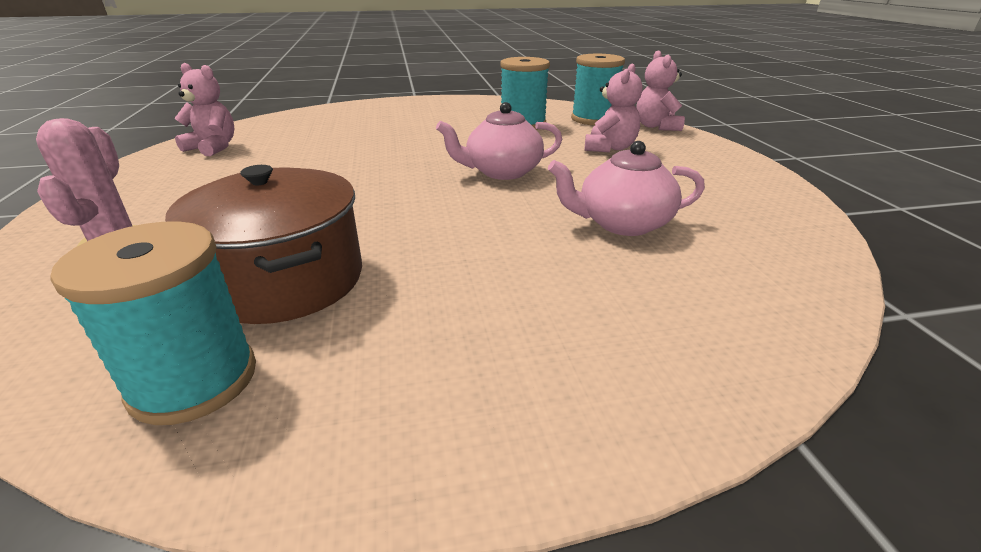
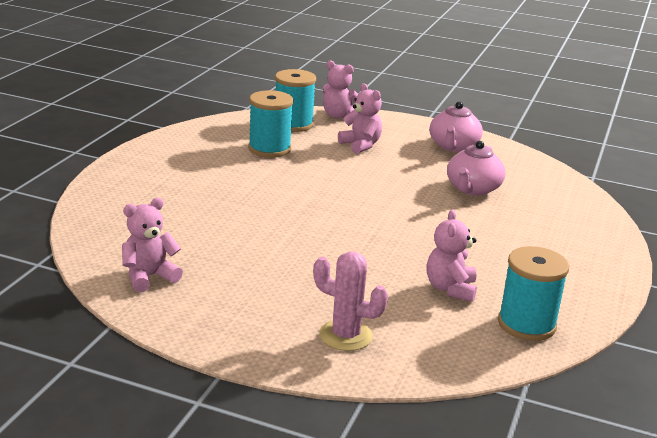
camera: 60 degrees left, 5 degrees down
brown pot [165,165,362,324] -> pink teddy bear [427,210,477,302]
pink teapot [436,102,562,180] -> pink teapot moved to [429,102,483,152]

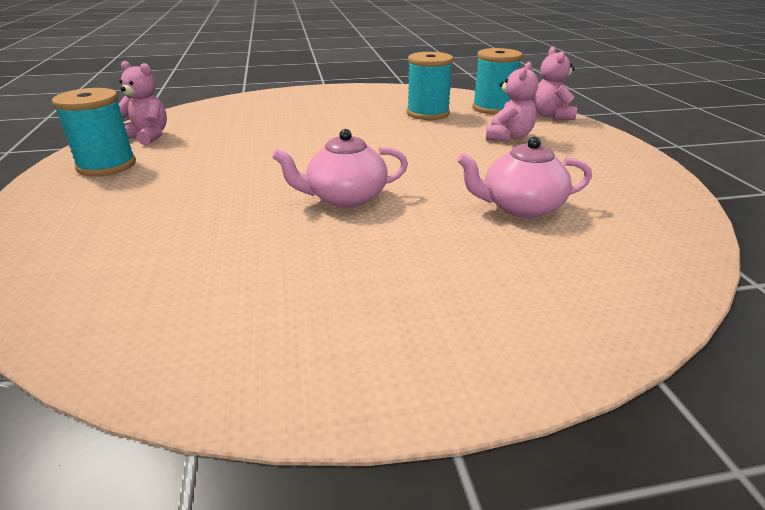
camera: 60 degrees right, 5 degrees up
pink cactus [313,251,388,351] -> none
pink teddy bear [427,210,477,302] -> none
pink teapot [429,102,483,152] -> pink teapot moved to [272,129,408,208]
turquoise spool [498,246,569,341] -> turquoise spool moved to [52,88,136,176]

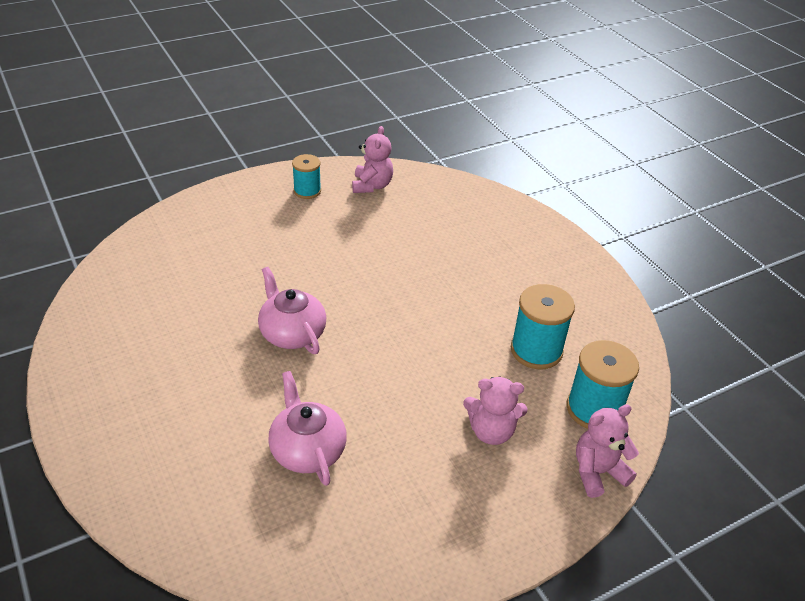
camera: 70 degrees right, 10 degrees up
turquoise spool [52,88,136,176] -> turquoise spool [292,154,321,199], size x0.64

